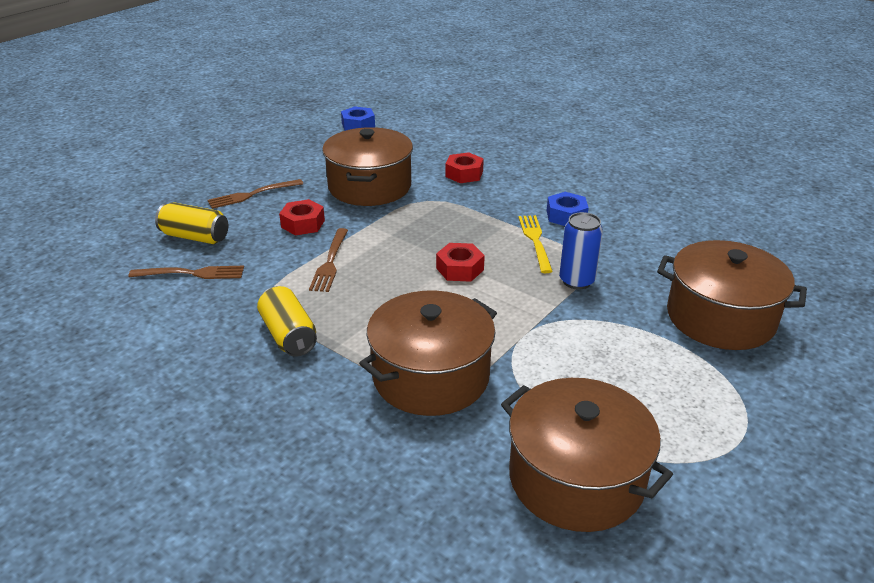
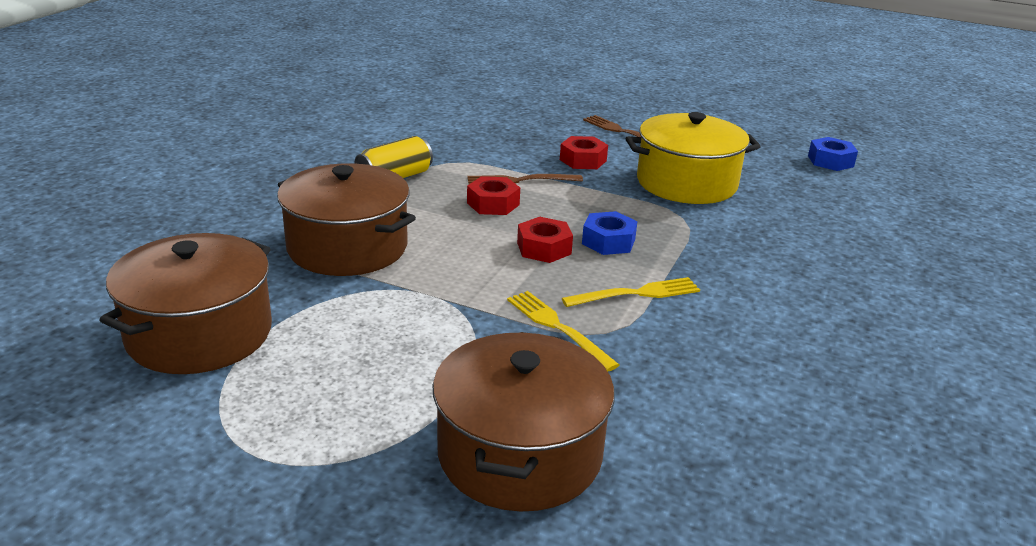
camera: 75 degrees right, 5 degrees down
brown fork [128,266,244,279] -> none
yellow can [155,202,228,244] -> none
brown pot [322,127,413,206] -> yellow pot [626,112,761,204]
red nut [445,152,484,183] -> red nut moved to [467,176,520,215]
blue nut [547,192,589,226] -> blue nut moved to [582,211,638,255]
blue can [559,212,603,290] -> yellow fork [507,291,619,371]

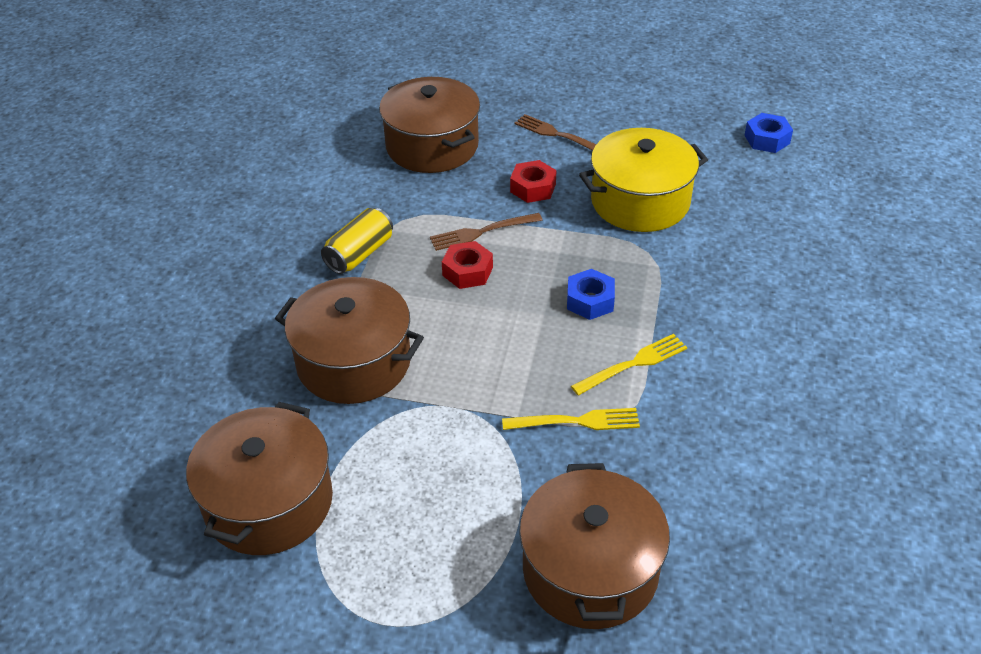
camera: 10 degrees left, 15 degrees up
yellow fork [507,291,619,371] -> yellow fork turned 135 degrees clockwise [502,408,640,430]
red nut [517,217,573,263] -> none
none -> brown pot [379,77,480,173]

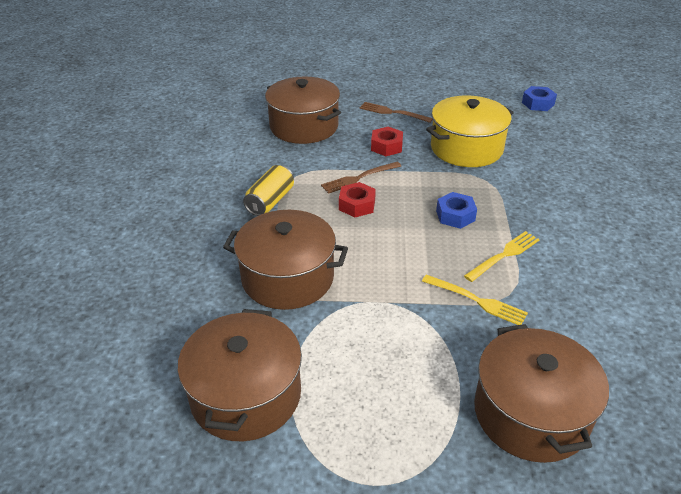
camera: 10 degrees left, 5 degrees down
yellow fork [502,408,640,430] -> yellow fork turned 45 degrees clockwise [422,274,528,325]

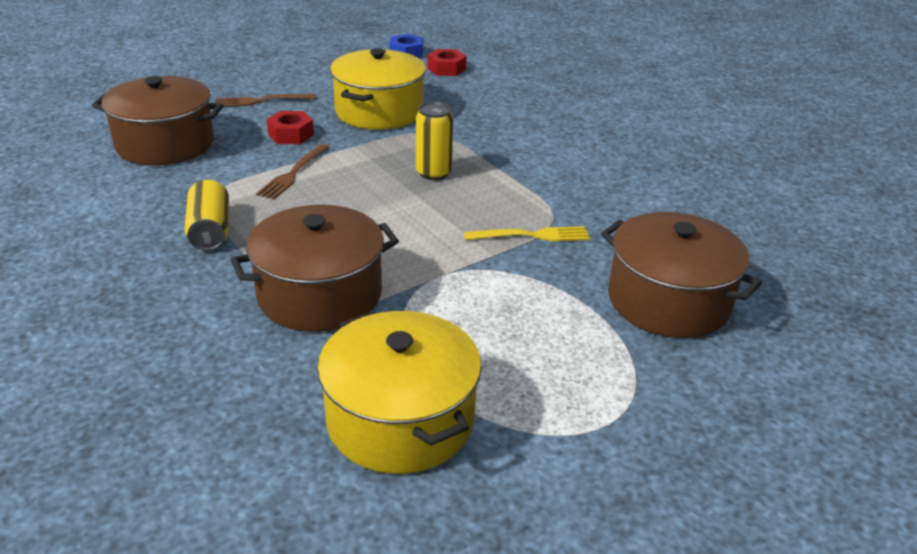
camera: 40 degrees left, 5 degrees down
brown pot [178,309,302,441] -> yellow pot [317,311,482,474]
red nut [339,182,376,217] -> red nut moved to [427,49,467,76]
blue nut [436,192,477,229] -> yellow can [416,102,453,180]
yellow fork [464,231,540,282] -> none

